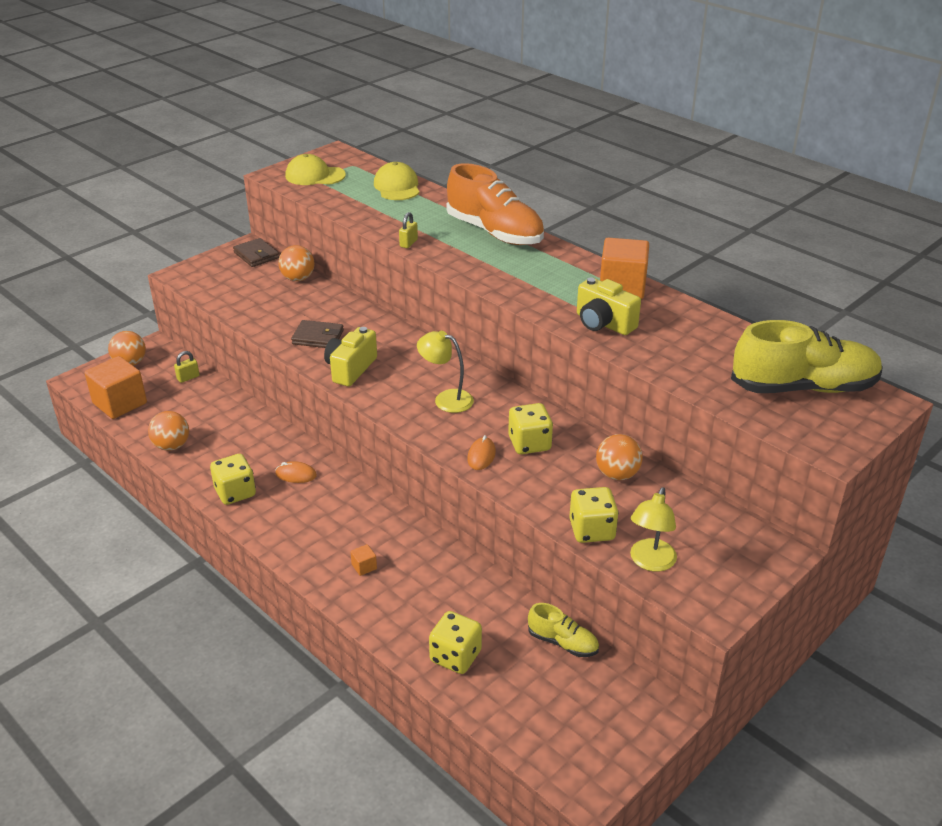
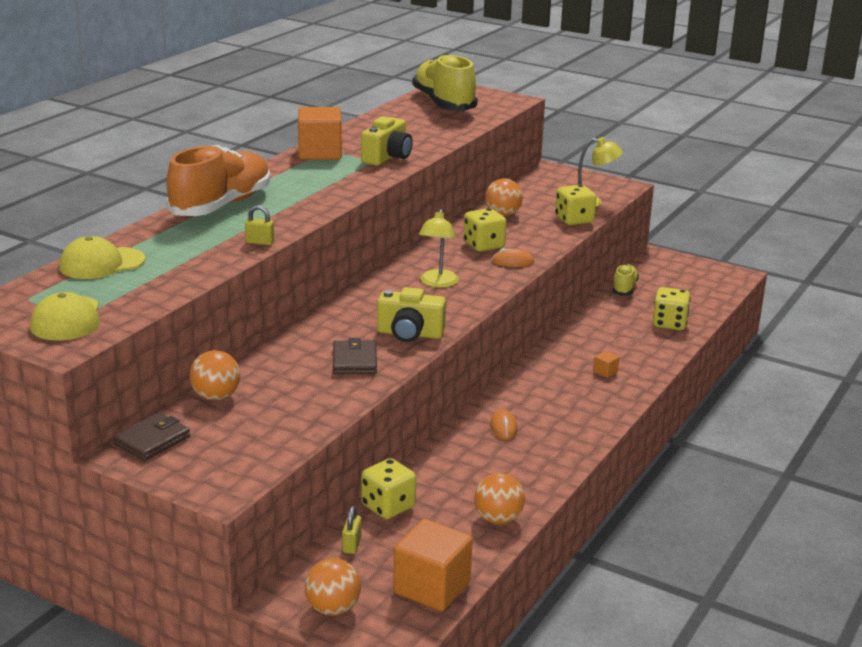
camera: 105 degrees left, 10 degrees down
yellow padlock [174,351,200,383] -> yellow padlock turned 60 degrees clockwise [342,506,362,554]
yellow dice [210,454,256,505] -> yellow dice moved to [361,458,416,519]

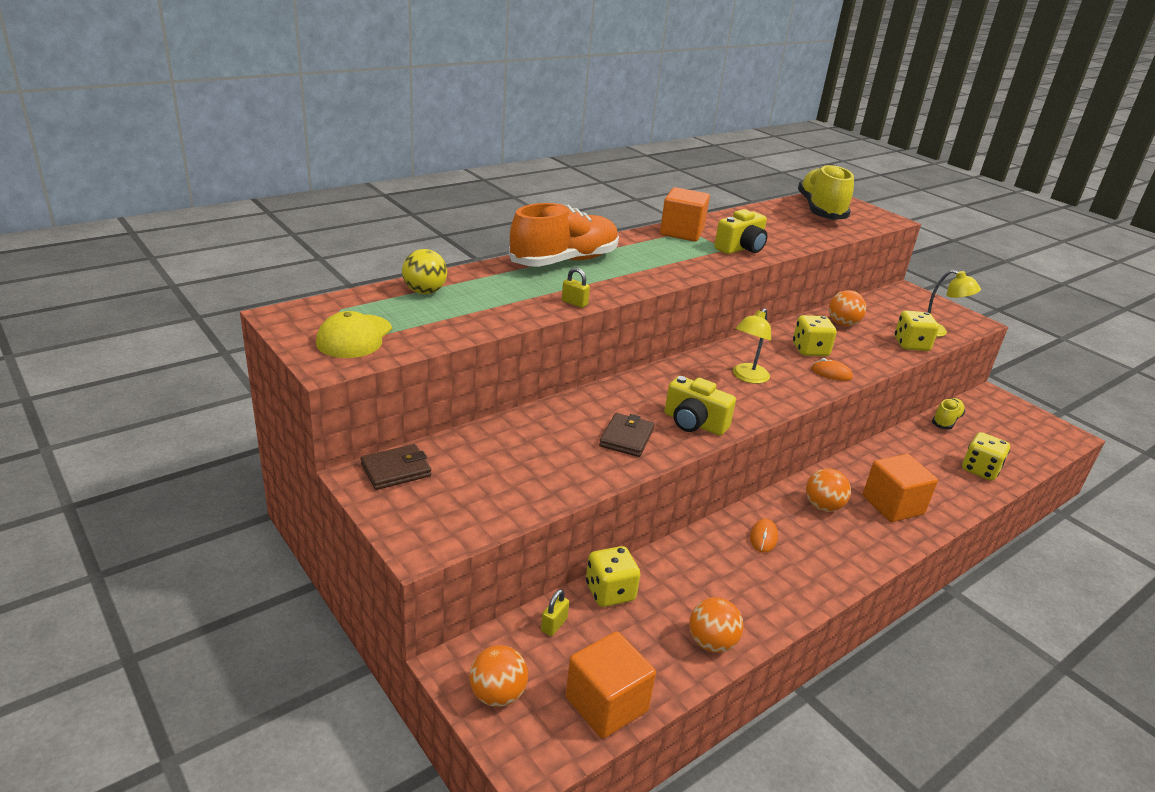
camera: 20 degrees right, 5 degrees up
yellow cap [59,236,146,279] -> yellow ball [402,249,447,294]
orange ball [190,350,240,401] -> orange ball moved to [806,468,851,512]
orange cube [593,351,619,378] -> orange cube [863,454,938,522], size x2.47

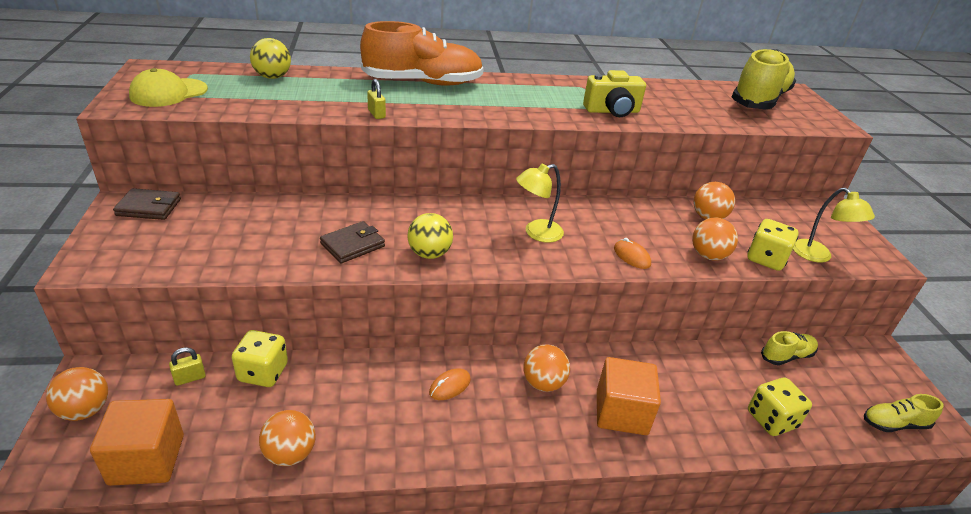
camera: 30 degrees right, 5 degrees up
orange cube [660,187,710,242] -> none
yellow camera [664,376,736,436] -> yellow ball [407,213,453,259]
yellow dice [793,315,837,356] -> none
none -> orange ball [692,218,738,261]
none -> yellow shoe [864,394,943,432]

